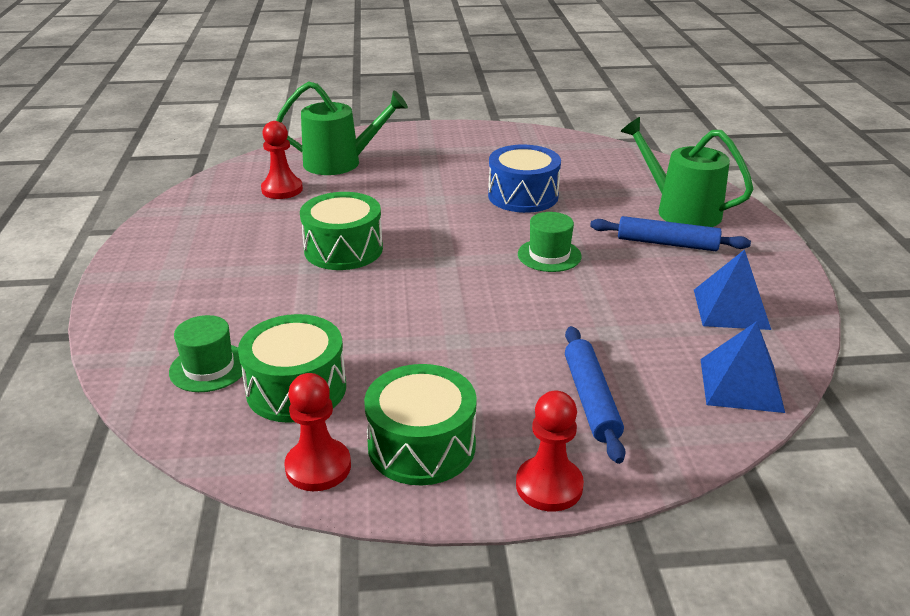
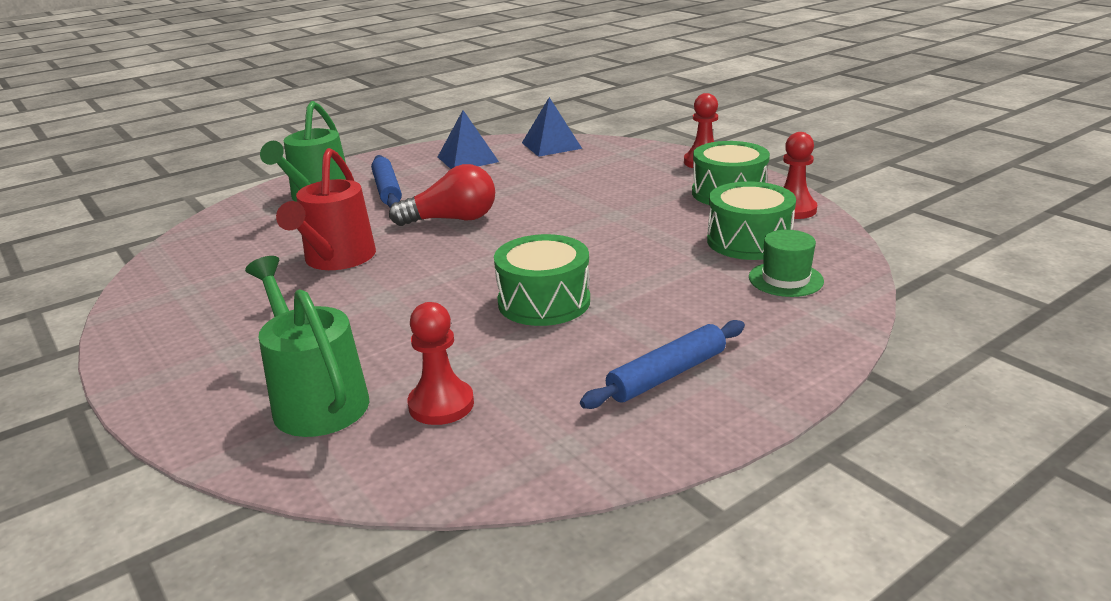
camera: 120 degrees left, 5 degrees down
blue drum [488,145,561,213] -> red watering can [276,148,376,270]
green hat [518,212,582,272] -> red light bulb [389,164,495,226]
blue rolling pin [565,326,625,464] -> blue rolling pin moved to [580,320,745,409]

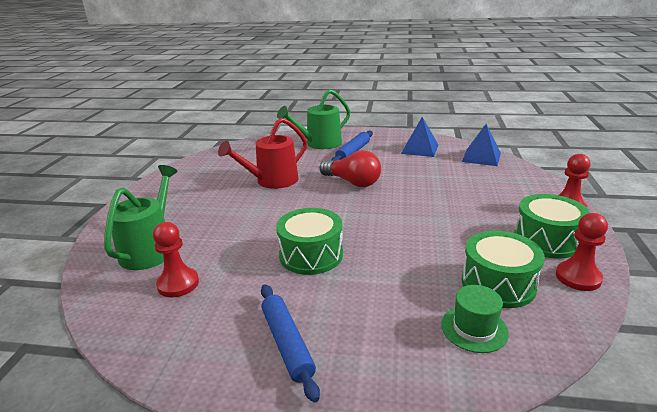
camera: 45 degrees right, 0 degrees up
blue rolling pin [580,320,745,409] -> blue rolling pin turned 60 degrees clockwise [261,284,320,403]

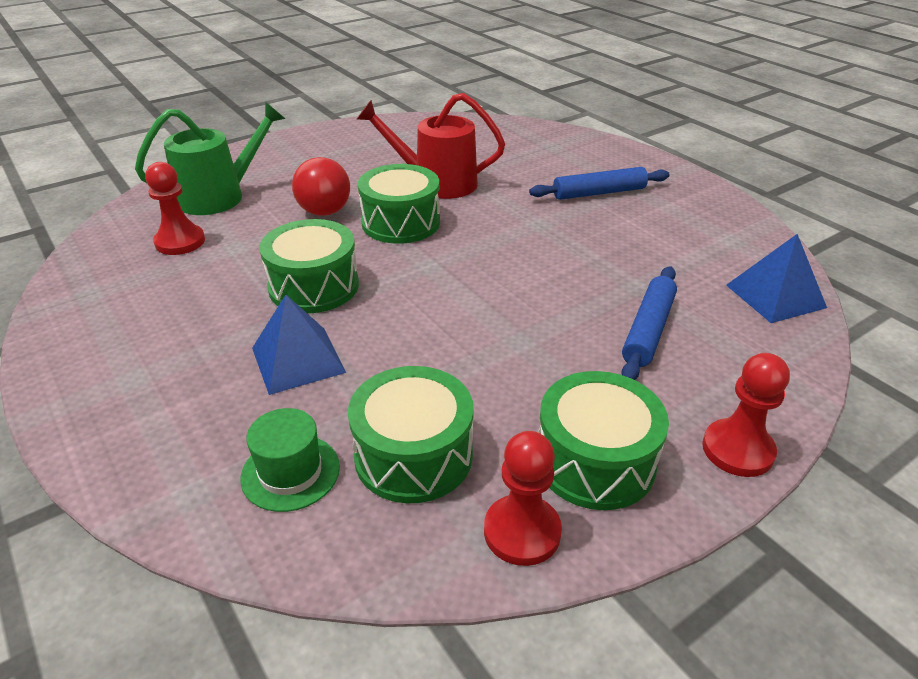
camera: 45 degrees right, 10 degrees up
blue rolling pin [261,284,320,403] -> blue rolling pin moved to [621,266,677,380]
green watering can [277,89,350,149] -> none
red light bulb [320,150,381,187] -> red light bulb moved to [292,157,350,216]
blue pyramid [401,117,438,157] -> blue pyramid moved to [252,295,346,395]
none -> green drum [358,164,440,244]

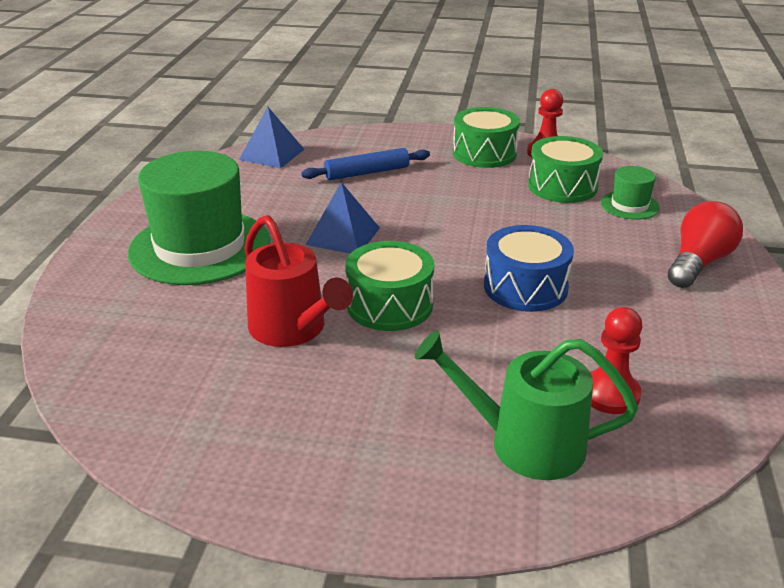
camera: 135 degrees left, 5 degrees down
blue pyramid [252,295,346,395] -> blue pyramid moved to [306,182,380,254]
green drum [259,219,359,313] -> blue drum [484,225,574,312]
red light bulb [292,157,350,216] -> red light bulb moved to [668,201,743,288]
blue rolling pin [529,167,670,200] -> green hat [128,151,270,285]
red pawn [702,353,790,477] -> none

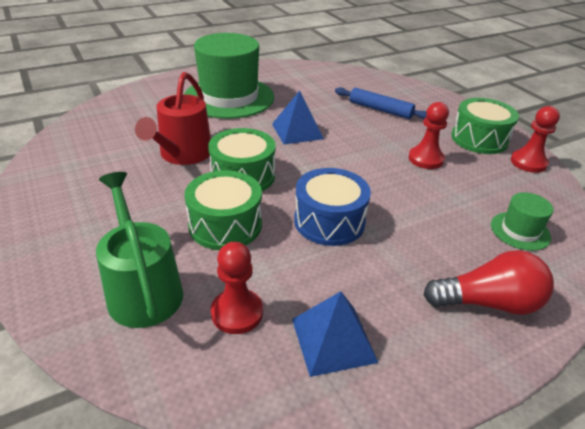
camera: 50 degrees right, 5 degrees up
blue pyramid [239,107,305,168] -> blue pyramid moved to [292,291,379,377]
green drum [528,136,603,203] -> green drum moved to [184,170,262,250]
none -> red pawn [409,102,449,169]

